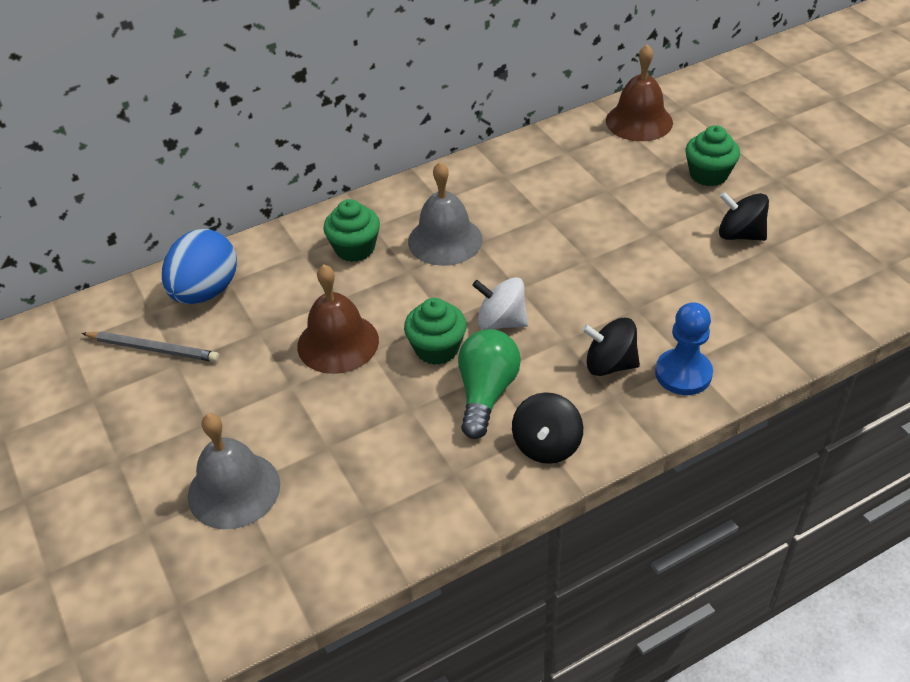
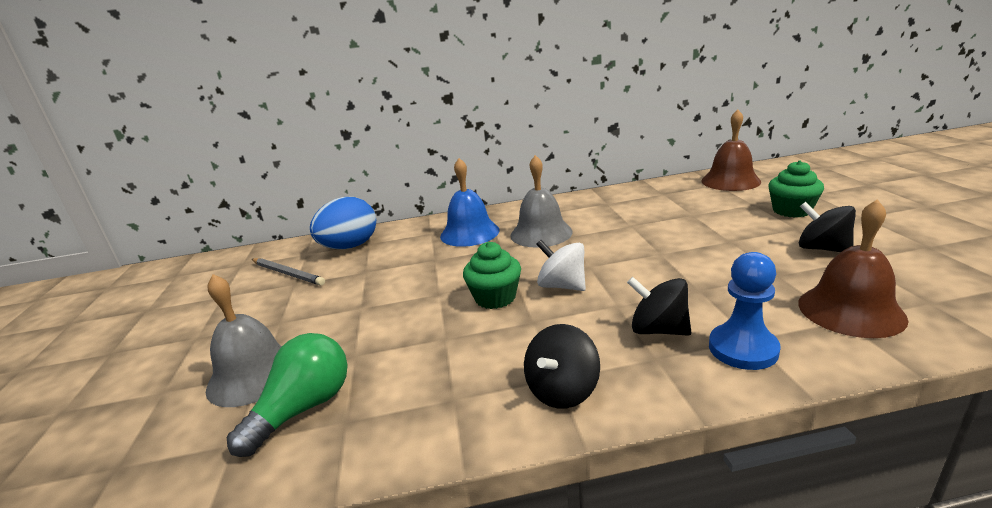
camera: 20 degrees right, 20 degrees down
brown bell [297,264,379,374] -> brown bell moved to [798,199,908,338]
green cupcake [323,199,380,262] -> blue bell [440,158,500,247]
green light bulb [458,329,521,439] -> green light bulb moved to [227,333,348,457]

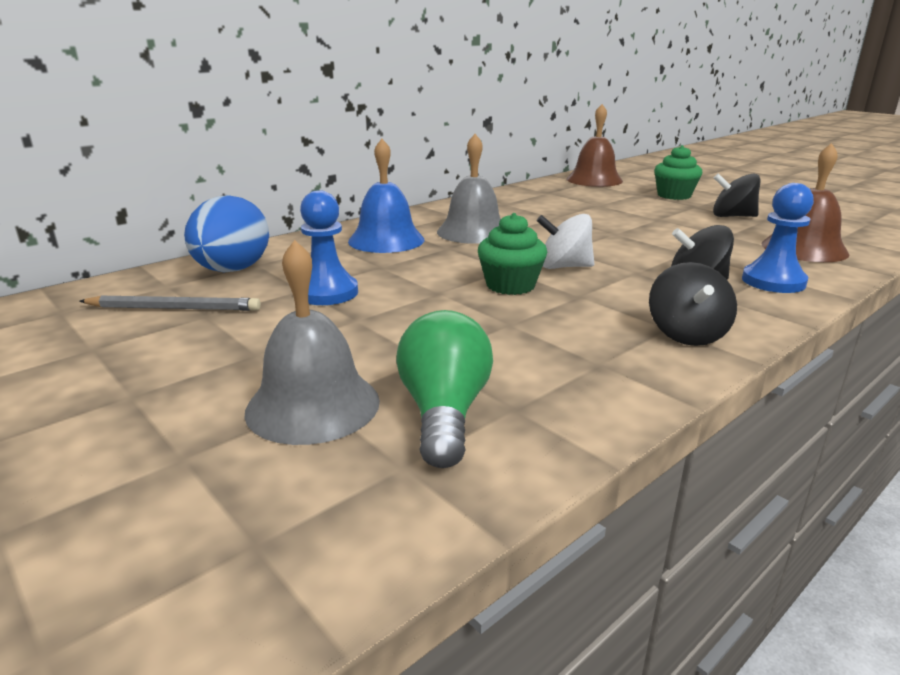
camera: 35 degrees left, 0 degrees up
none -> blue pawn [300,190,358,305]

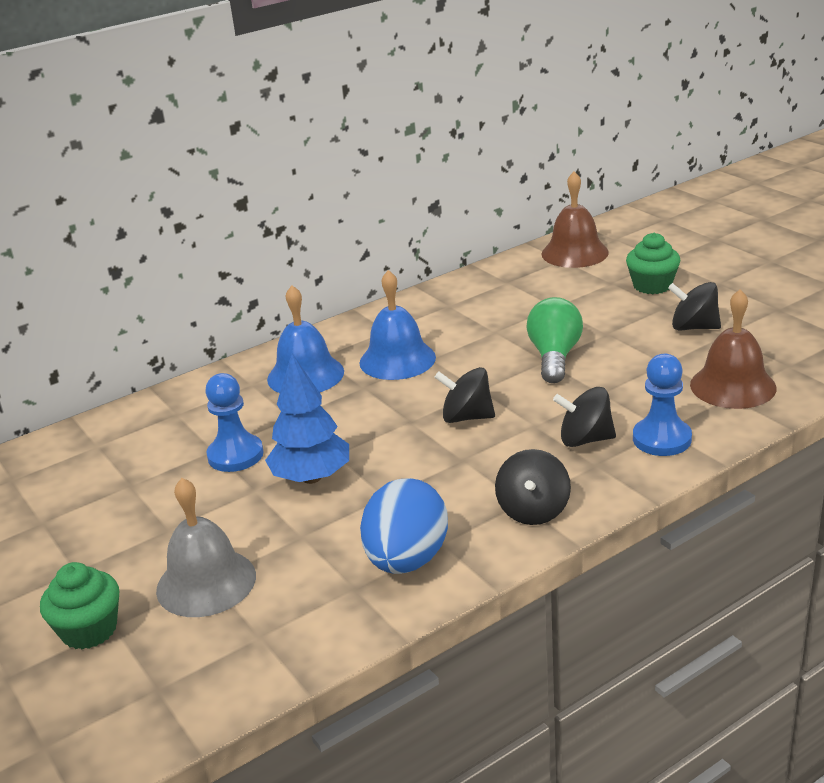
camera: 10 degrees right, 5 degrees up
grey pencil [79,295,261,311] -> none
blue egg [184,195,269,272] -> blue egg moved to [360,478,448,574]
green light bulb [396,310,493,468] -> green light bulb moved to [526,297,583,383]
grey bell [437,134,501,244] -> blue bell [360,270,436,380]
green cupcake [478,213,547,295] -> green cupcake moved to [40,562,119,649]
white spinning top [537,214,595,269] -> black spinning top [434,367,495,423]
none -> blue tree [265,353,349,484]

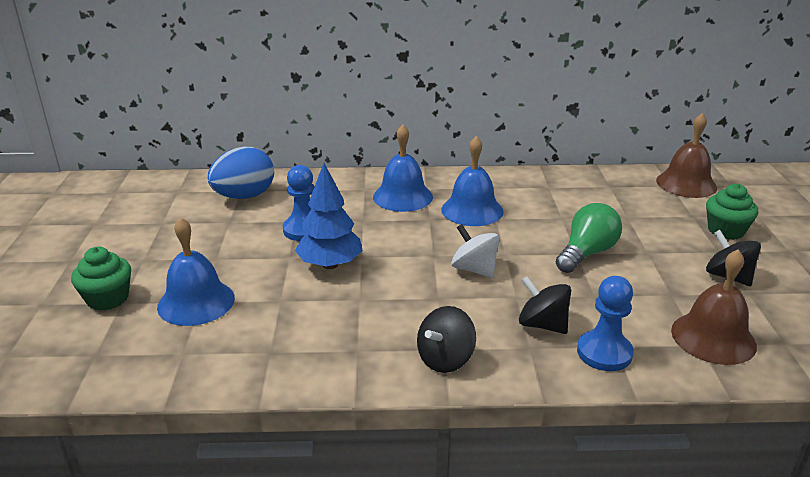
camera: 30 degrees right, 0 degrees up
grey bell [156,478,256,617] -> blue bell [157,217,235,326]
blue egg [360,478,448,574] -> blue egg moved to [208,147,274,199]
black spinning top [434,367,495,423] -> white spinning top [451,224,500,278]

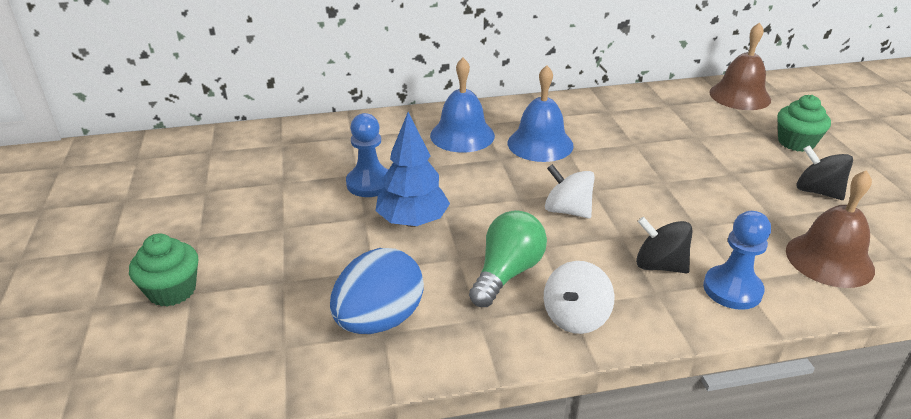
camera: 10 degrees left, 5 degrees up
blue bell [157,217,235,326] -> none
blue egg [208,147,274,199] -> blue egg moved to [330,248,424,334]
black spinning top [417,306,476,373] -> white spinning top [544,261,614,334]
green light bulb [556,203,622,273] -> green light bulb moved to [469,210,547,307]

